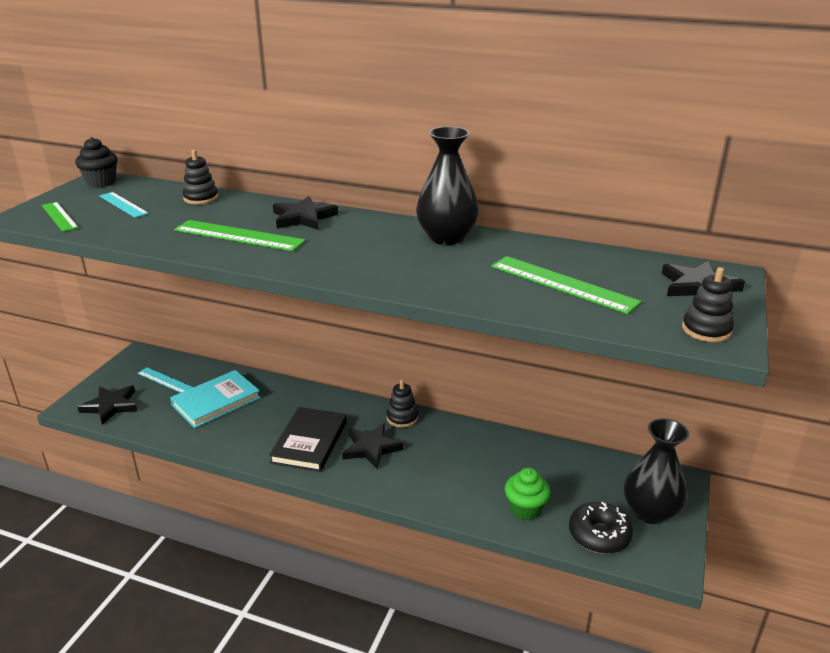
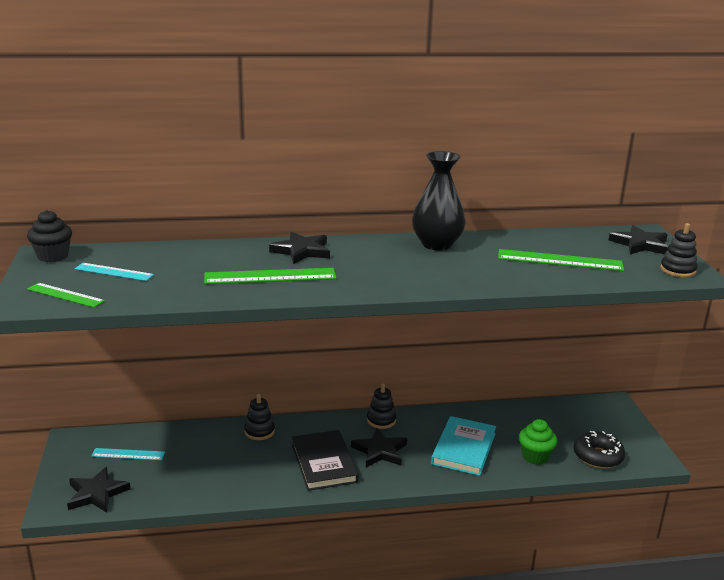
camera: 30 degrees left, 5 degrees down
turquoise book [170,370,261,428] -> turquoise book moved to [431,416,496,476]
black stacking toy [183,150,218,204] -> black stacking toy moved to [244,394,275,440]
black vase [624,418,689,524] -> none

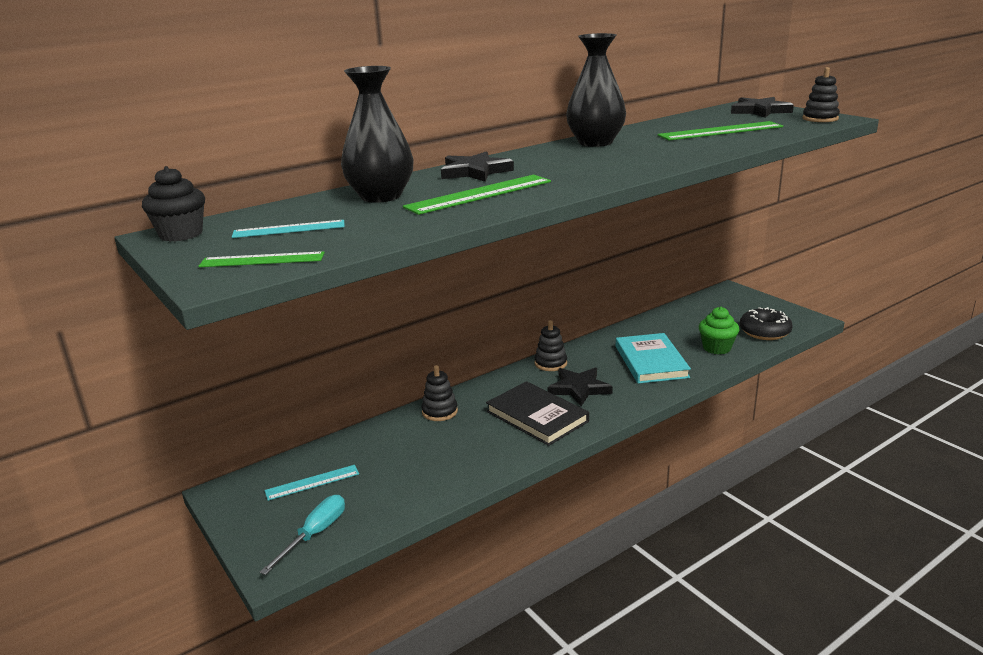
camera: 25 degrees left, 0 degrees up
black star [67,467,130,513] -> turquoise screwdriver [260,495,345,575]
none -> black vase [341,66,414,203]

